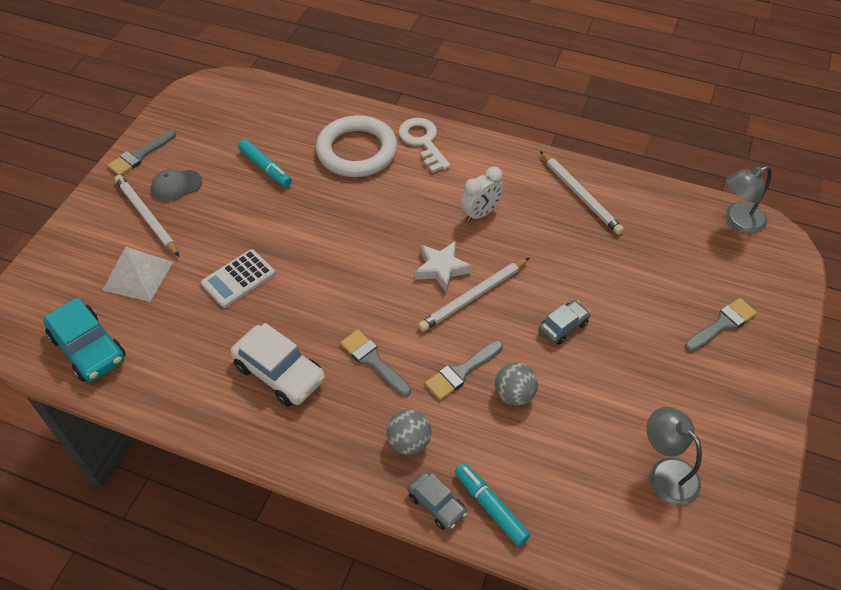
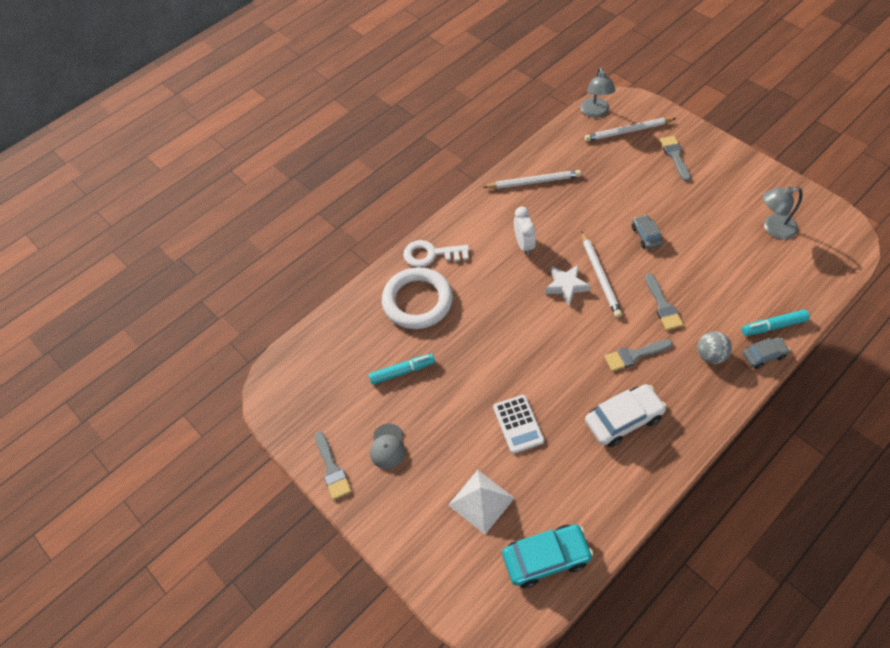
camera: 60 degrees left, 5 degrees up
white pencil [114,175,180,257] -> white pencil moved to [584,118,676,142]
grey ball [495,362,538,406] -> none

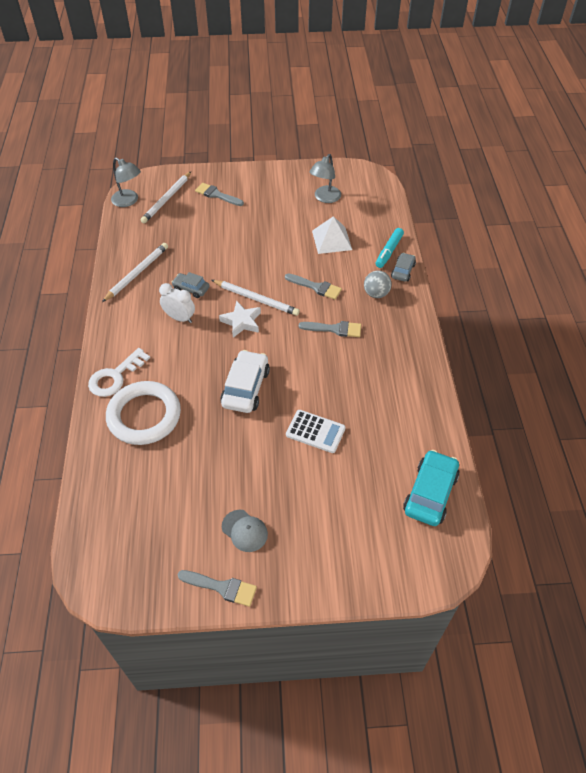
camera: 55 degrees left, 5 degrees down
turquoise marker [369,354,435,385] -> none
white pyramid [448,470,514,535] -> white pyramid moved to [312,216,352,254]
white car [585,384,667,447] -> white car moved to [220,350,270,413]
grey brush [604,339,673,371] -> grey brush turned 105 degrees counterclockwise [299,321,361,337]
grey car [632,215,663,249] -> grey car moved to [172,272,209,298]

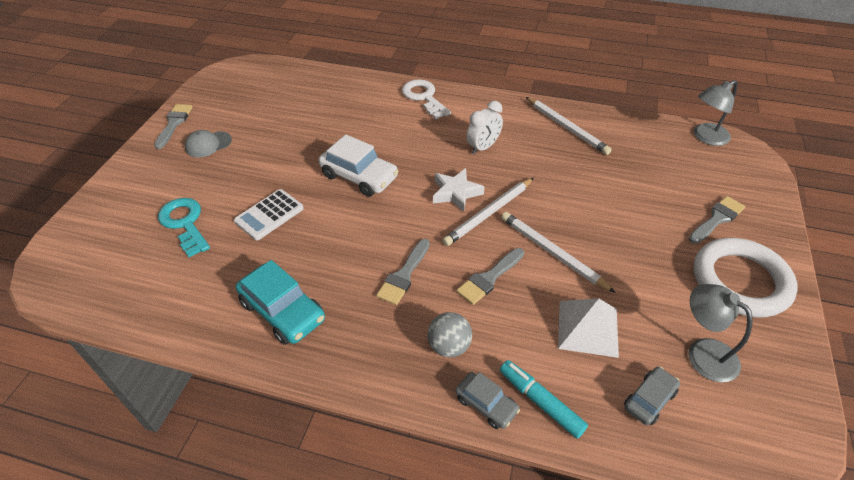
camera: 110 degrees right, 5 degrees down
white ring [106,381,181,445] -> white ring moved to [694,238,798,317]
white pencil [140,172,191,223] -> white pencil moved to [501,212,616,293]
grey car [172,272,209,298] -> grey car moved to [624,367,680,425]
grey brush [178,570,257,607] -> grey brush turned 150 degrees clockwise [154,104,193,149]
turquoise car [403,450,460,526] -> turquoise car moved to [236,260,325,345]
none -> turquoise key [158,198,210,257]

